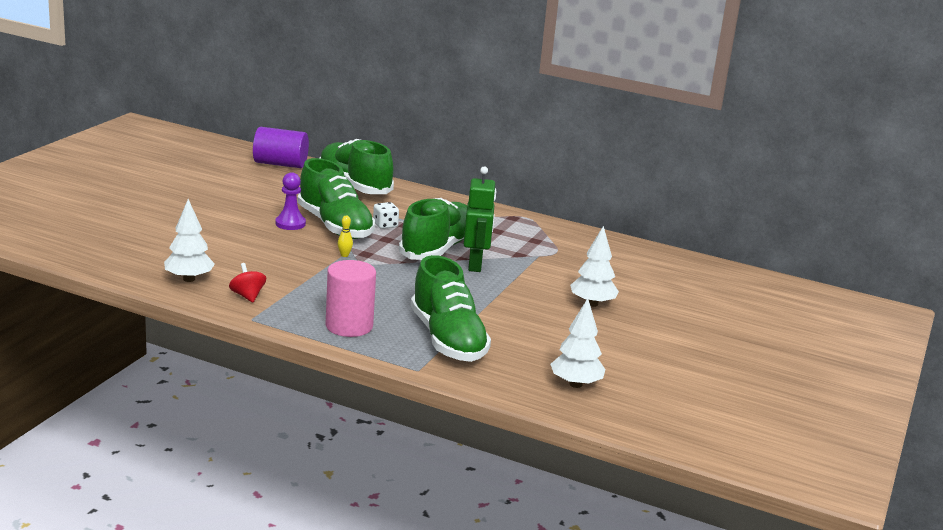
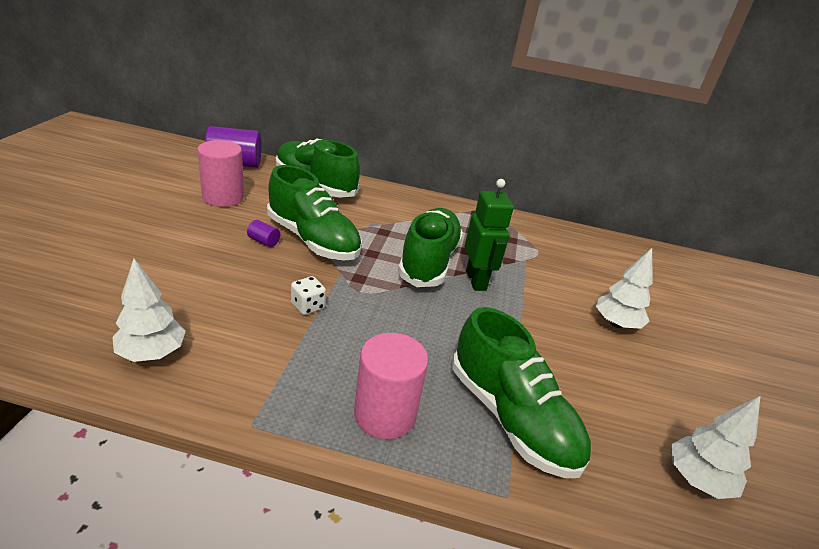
camera: 15 degrees left, 10 degrees up
red spinning top [229,263,266,303] -> none
purple pawn [275,172,306,230] -> purple cylinder [247,220,280,247]
yellow bowling pin [338,216,353,257] -> none
white dice [373,202,399,229] -> white dice moved to [291,276,326,315]
none -> pink cylinder [197,140,244,207]

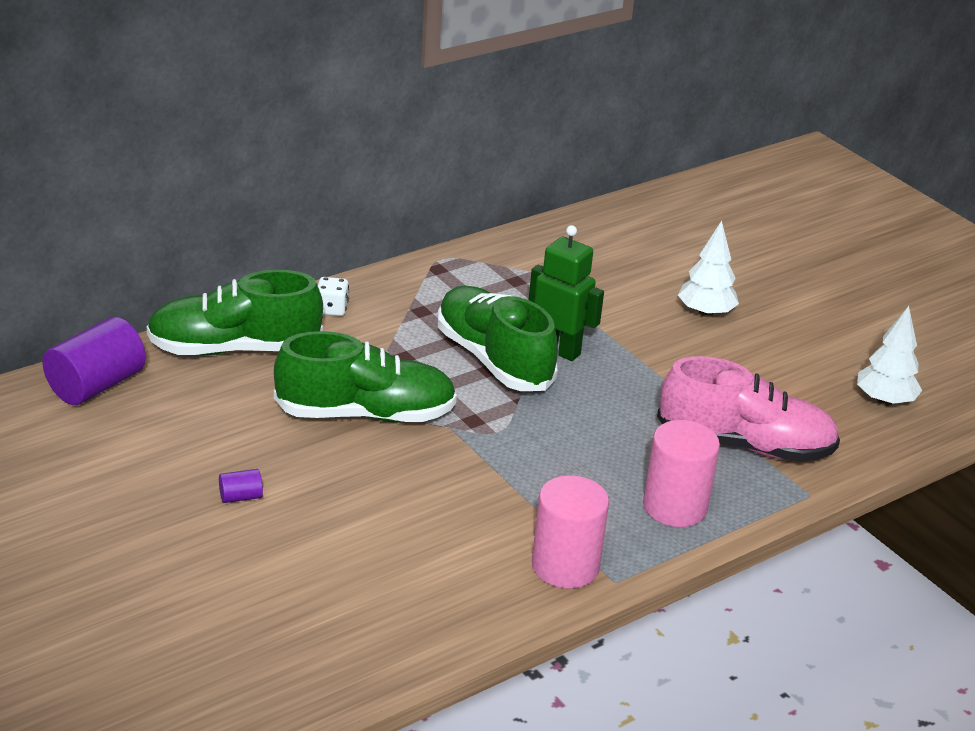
camera: 45 degrees left, 0 degrees up
white tree [112,259,186,362] -> none
pink cylinder [197,140,244,207] -> pink cylinder moved to [532,475,609,588]
purple cylinder [247,220,280,247] -> purple cylinder moved to [219,469,263,503]
white dice [291,276,326,315] -> white dice moved to [318,277,349,316]
green shoe [452,307,591,478] -> pink shoe [657,356,840,462]

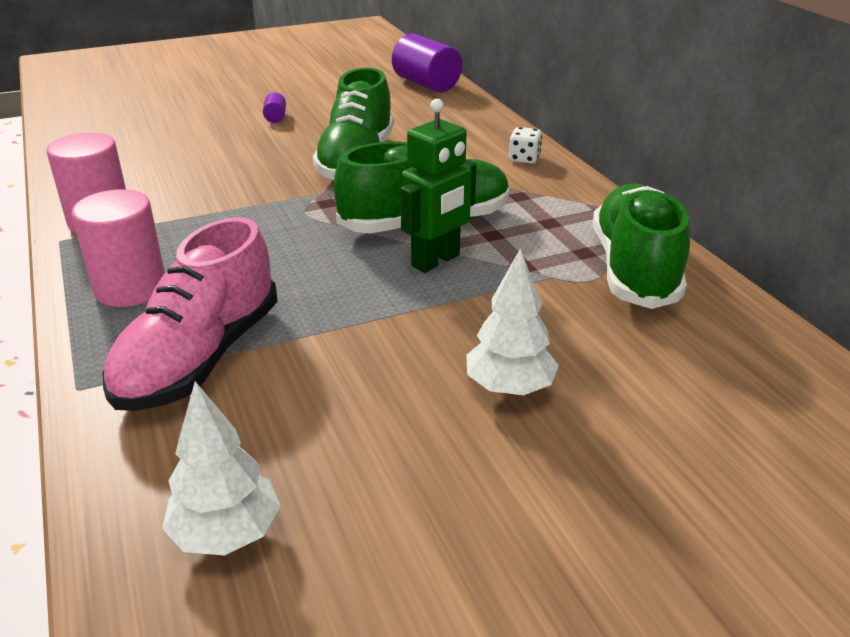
camera: 105 degrees right, 0 degrees up
green shoe [147,270,323,355] -> green shoe moved to [593,184,690,309]

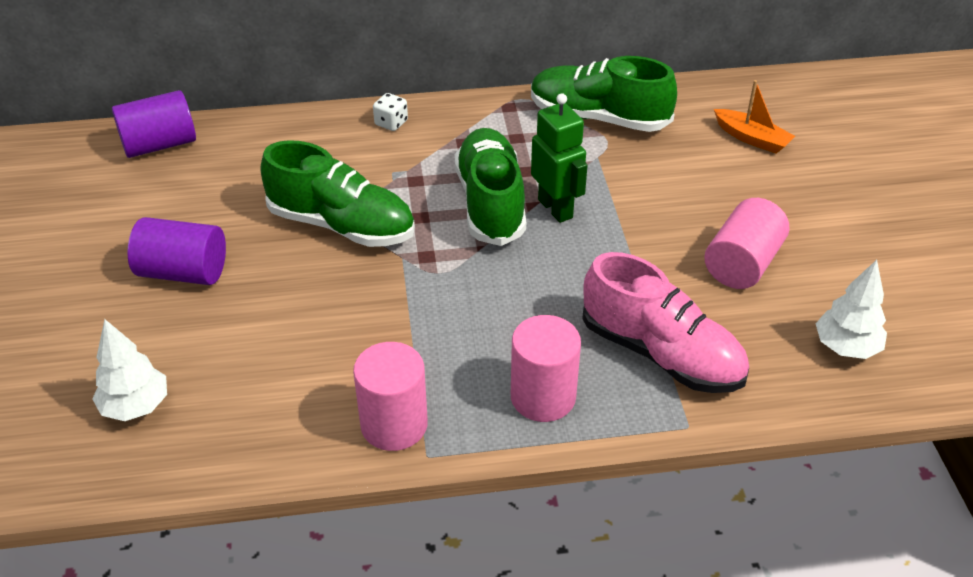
camera: 75 degrees left, 10 degrees up
purple cylinder [263,92,286,123] -> purple cylinder [128,217,226,285], size x2.25
white tree [466,248,559,395] -> white tree moved to [92,319,167,421]
none -> pink cylinder [704,198,789,289]
none -> orange boat [714,80,795,153]

